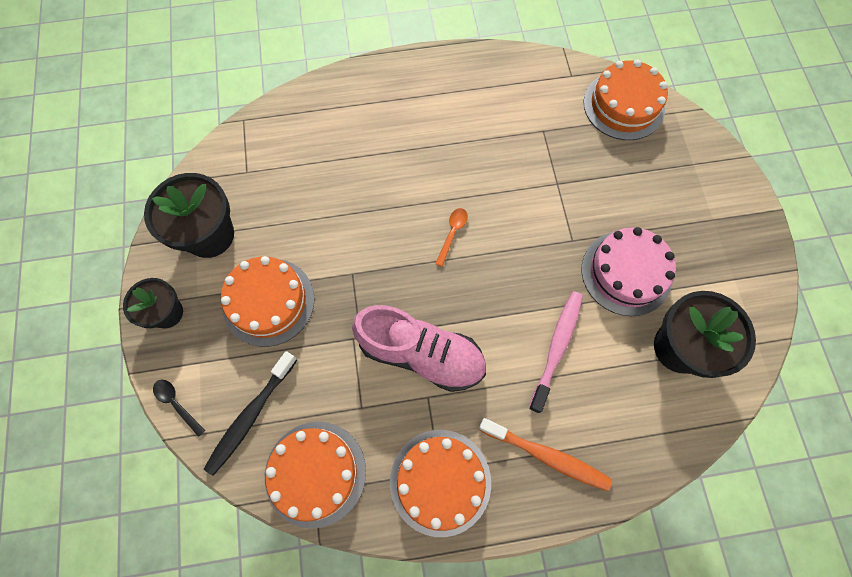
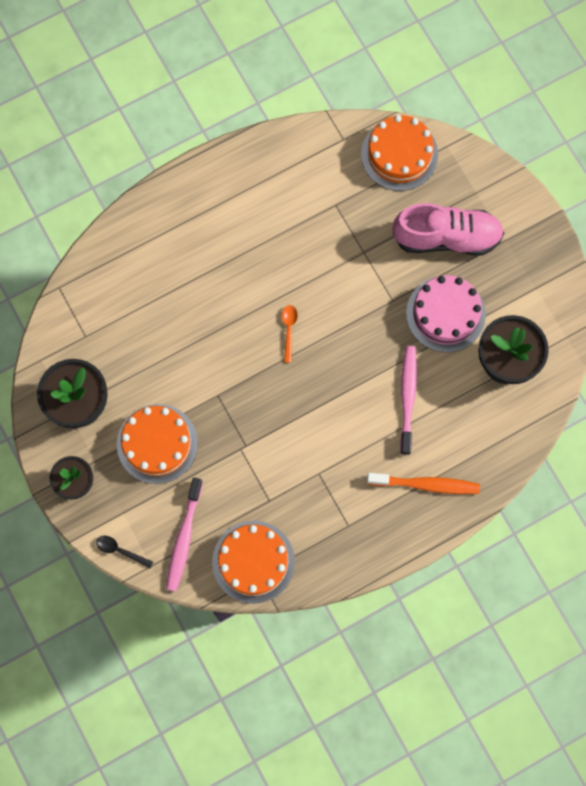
camera: 20 degrees left, 5 degrees up
black toothbrush [204,351,297,476] -> pink toothbrush [166,478,203,591]
pink shoe [352,305,486,392] -> pink shoe moved to [392,203,504,255]
orange cake [390,430,491,537] -> none

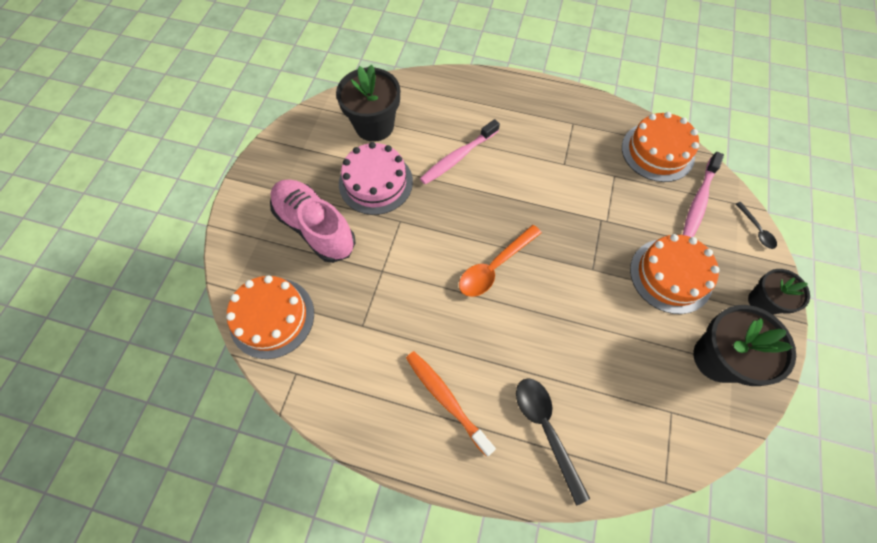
camera: 135 degrees left, 10 degrees down
pink toothbrush [166,478,203,591] -> pink toothbrush turned 150 degrees clockwise [683,152,724,237]
orange spoon [282,305,298,363] -> orange spoon [459,225,542,297], size x1.81
orange toothbrush [367,473,480,494] -> orange toothbrush moved to [406,351,496,457]
none -> black spoon [516,378,590,506]

